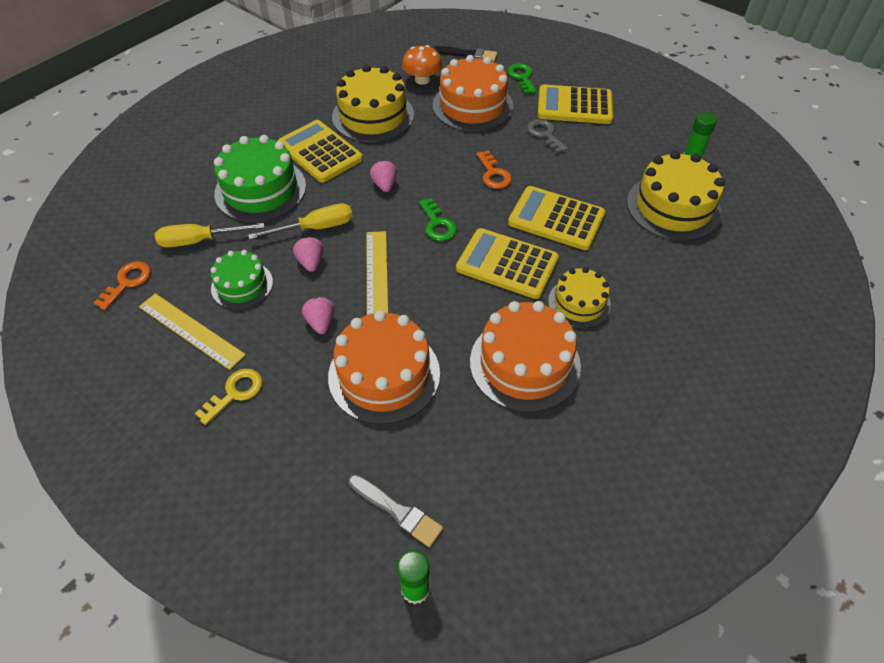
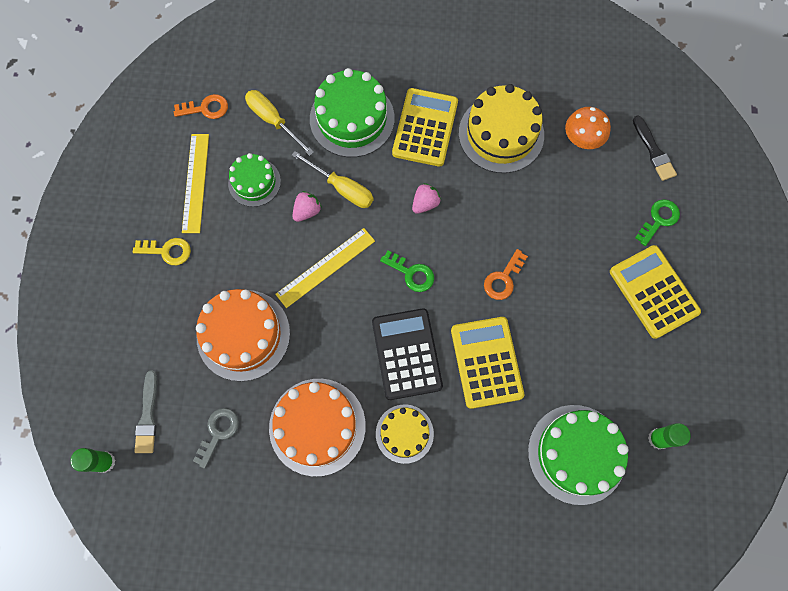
camera: 55 degrees right, 20 degrees up
pink strawberry [302,297,335,334] -> none
green key [419,198,457,241] -> green key turned 90 degrees counterclockwise [380,250,434,292]
orange cake [433,55,513,131] -> none
yellow calculator [456,228,559,299] -> black calculator [372,308,443,400]
grey key [527,119,568,153] -> grey key moved to [193,408,239,469]
yellow cake [627,151,725,241] -> green cake [528,405,629,505]

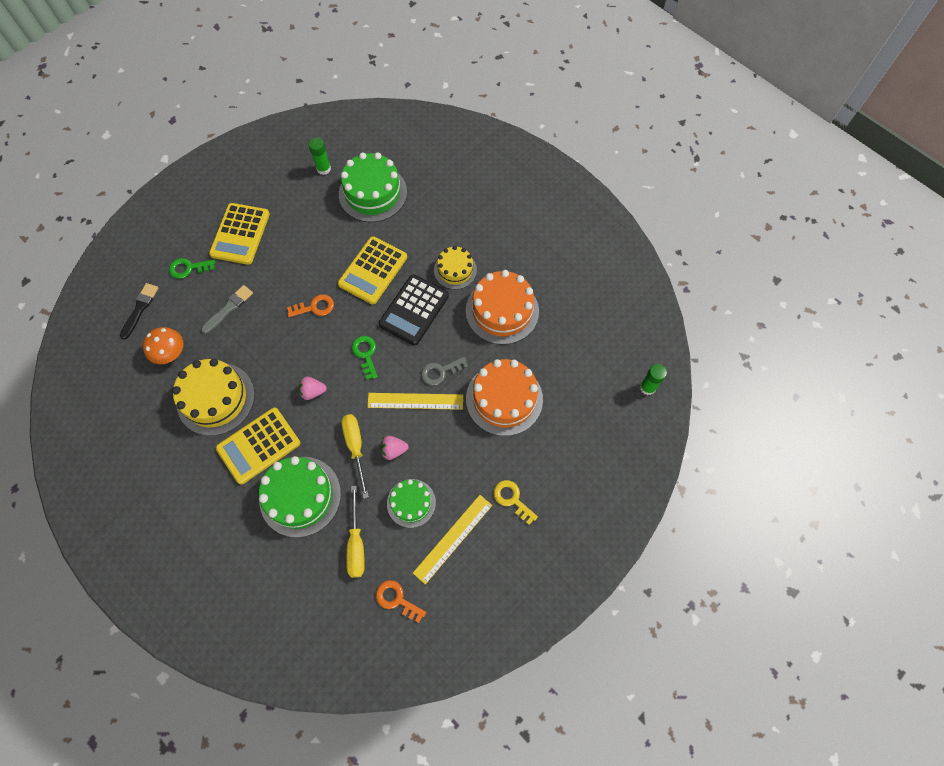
camera: 140 degrees left, 5 degrees down
grey brush [134,370,157,453] -> grey brush moved to [201,285,253,334]
grey key [193,408,239,469] -> grey key moved to [421,357,468,386]

